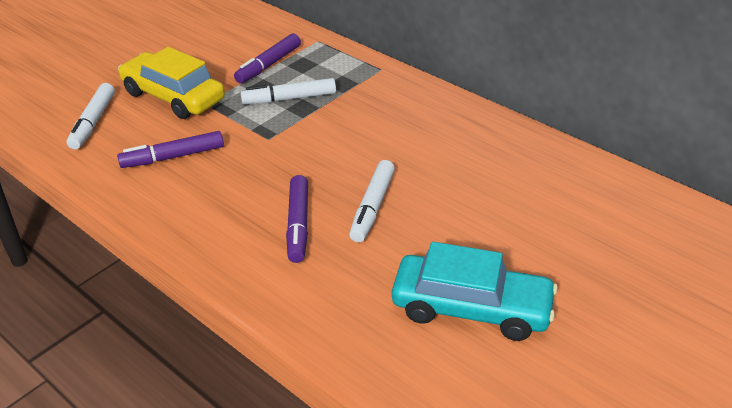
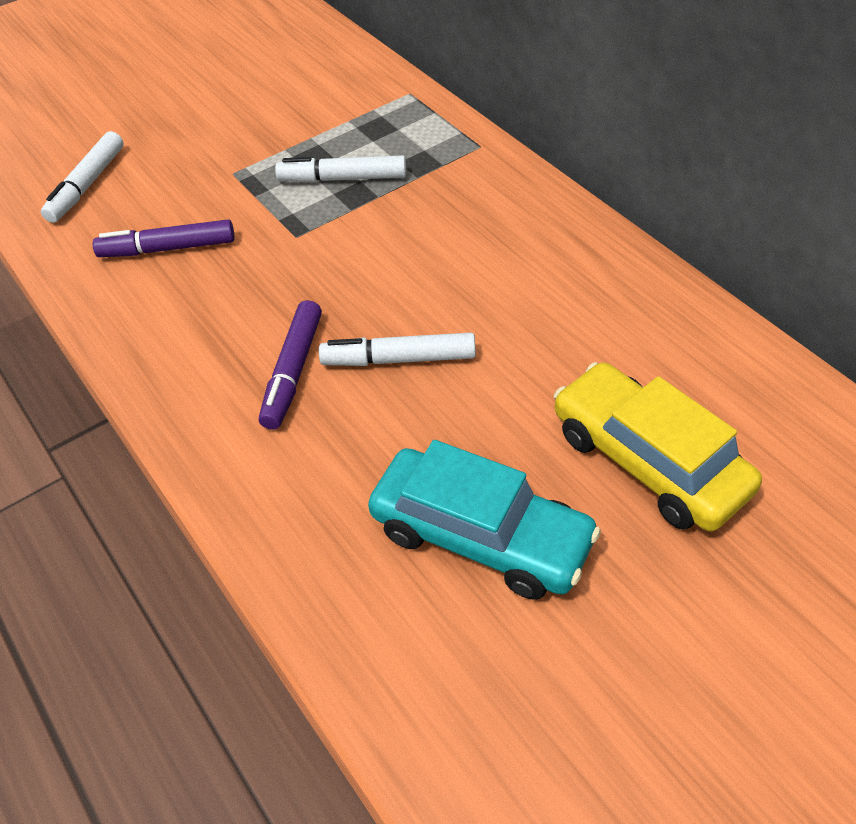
camera: 15 degrees right, 10 degrees up
yellow car [118,47,225,119] -> yellow car moved to [554,362,762,531]
purple marker [234,34,301,83] -> none
white marker [349,160,395,242] -> white marker turned 60 degrees clockwise [319,333,476,366]

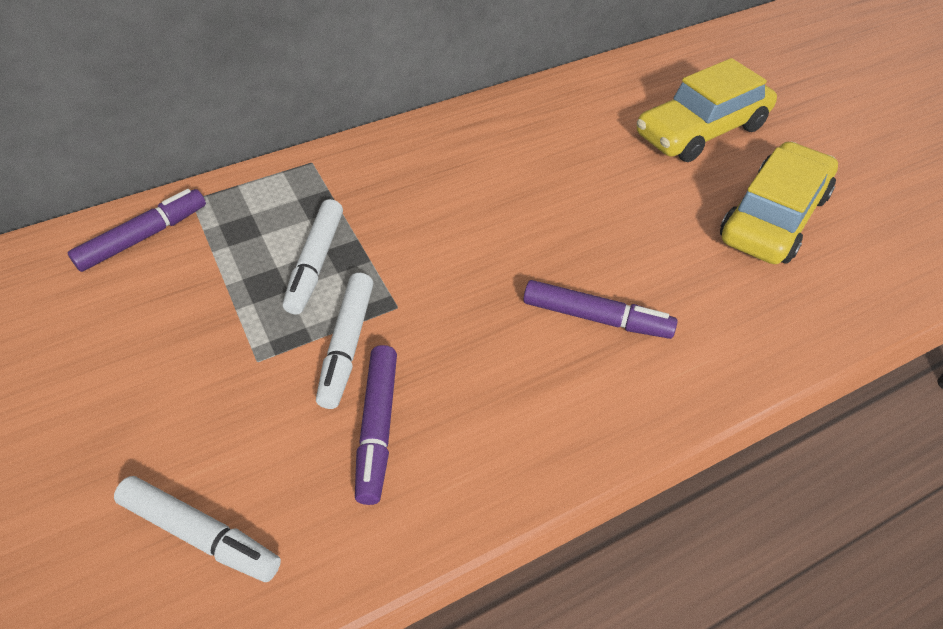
camera: 85 degrees left, 0 degrees up
white marker [319,333,476,366] -> white marker moved to [316,273,373,409]
turquoise car [368,440,601,600] -> yellow car [720,142,838,264]
none -> purple marker [67,189,206,272]

